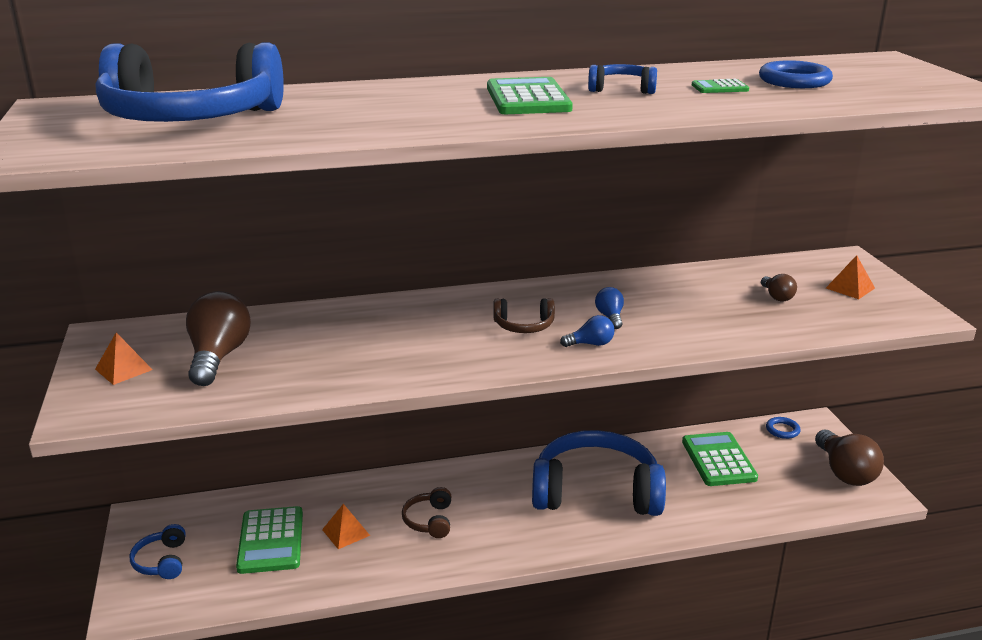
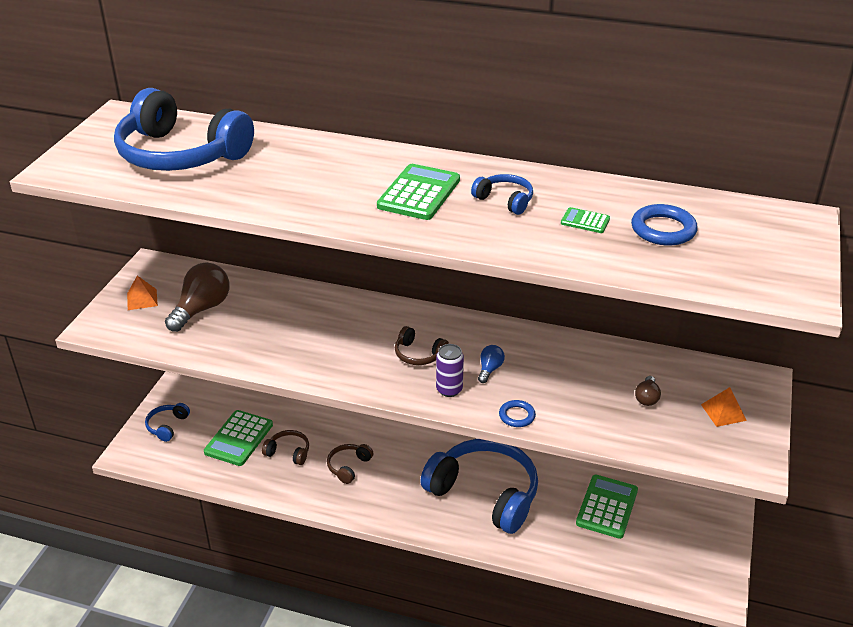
camera: 30 degrees right, 10 degrees up
orange pyramid [322,504,370,549] -> brown headphones [262,430,309,465]
blue light bulb [560,315,615,347] -> purple can [436,344,464,397]
blue ring [766,417,800,439] -> blue ring moved to [499,400,536,427]
brown light bulb [815,430,884,486] -> none

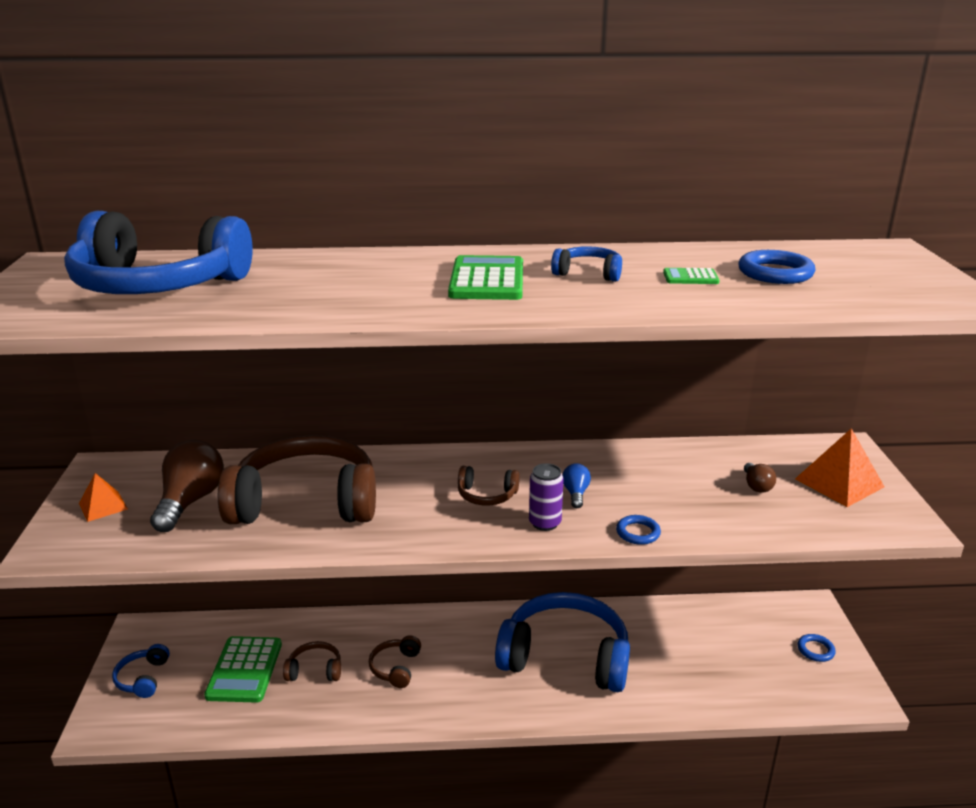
camera: 20 degrees left, 10 degrees down
green calculator [576,475,638,539] -> none
orange pyramid [701,387,747,427] -> orange pyramid [795,428,884,507], size x1.66
none -> brown headphones [218,435,376,524]
none -> blue ring [797,634,836,662]

